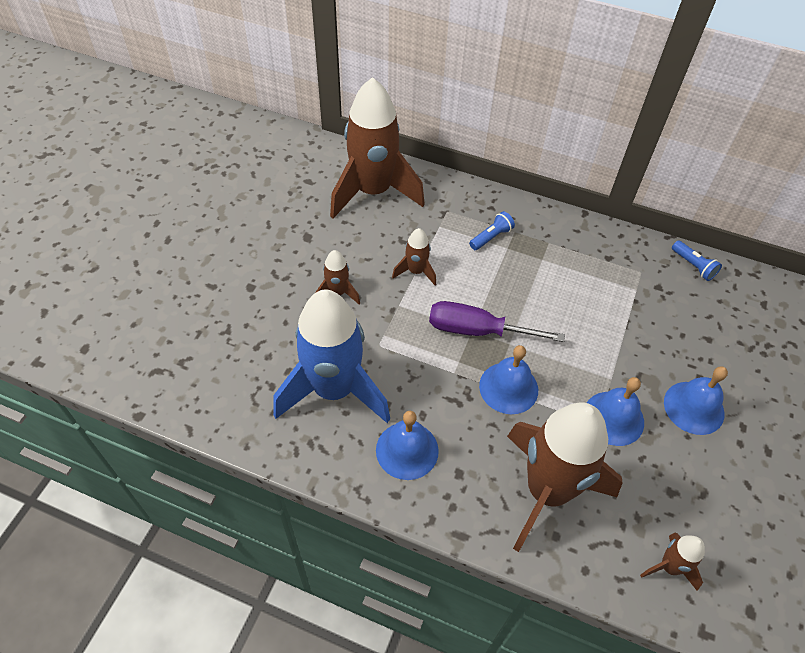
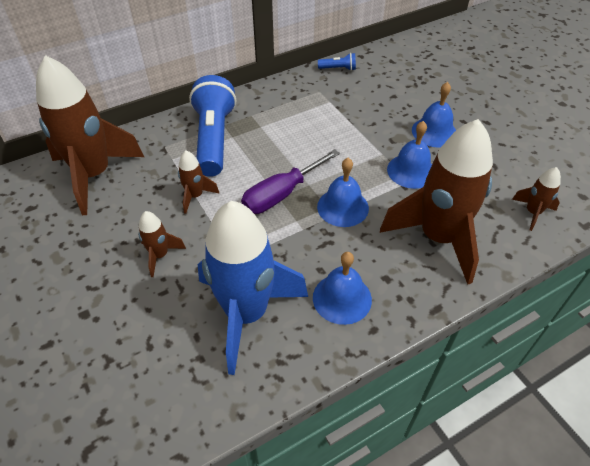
camera: 50 degrees left, 5 degrees down
blue flashlight [469,211,515,250] -> blue flashlight [189,75,236,177], size x2.40

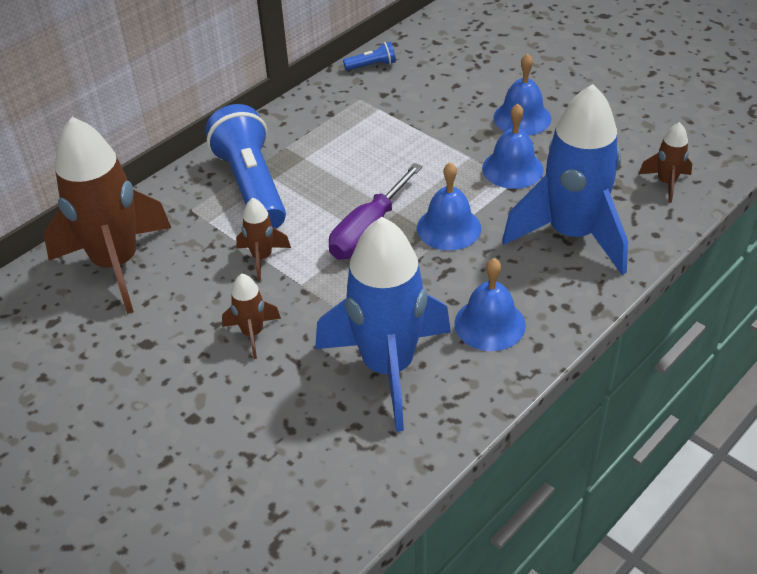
camera: 15 degrees left, 5 degrees down
brown rocket [380,119,493,285] -> blue rocket [502,84,628,275]

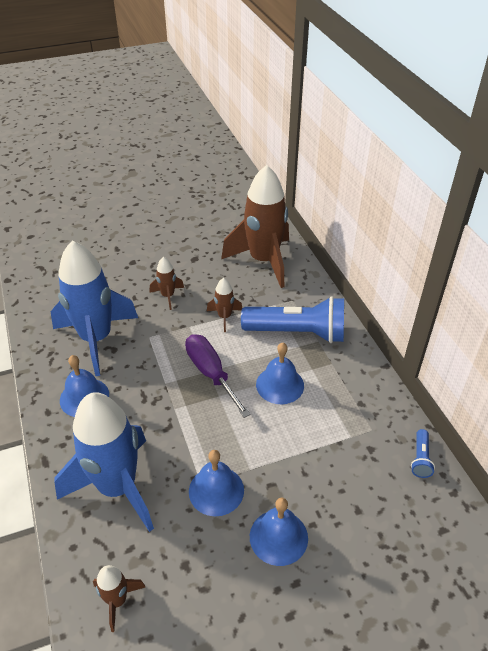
camera: 115 degrees right, 0 degrees up
blue bell [417,162,481,250] -> blue bell moved to [256,343,304,404]

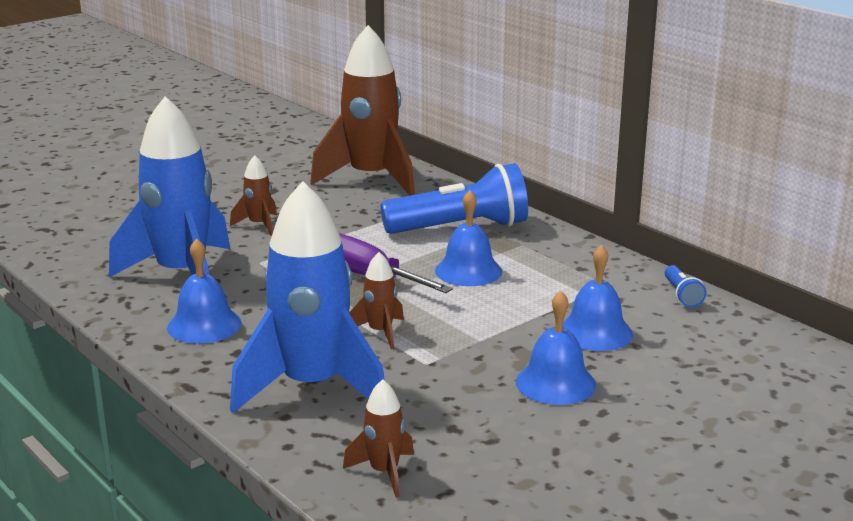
camera: 20 degrees left, 20 degrees down
blue bell [189,450,244,516] -> blue bell moved to [563,245,633,351]
brown rocket [207,278,242,332] -> brown rocket moved to [349,252,404,349]

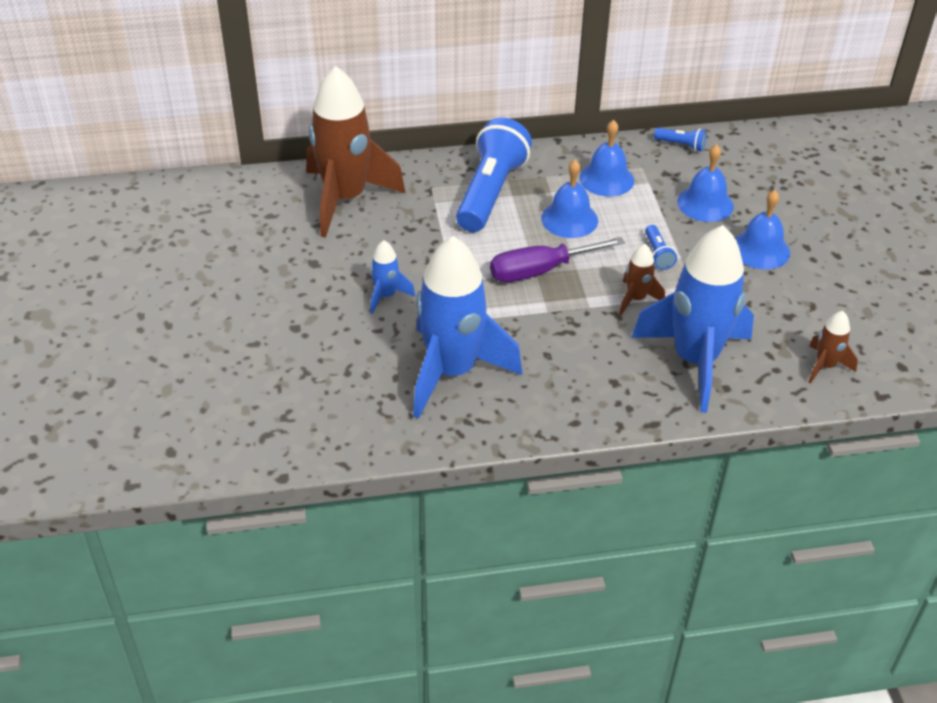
camera: 60 degrees left, 20 degrees up
blue bell [167,238,241,344] -> blue bell moved to [579,120,634,197]
brown rocket [230,155,277,236] -> blue rocket [370,240,415,314]
none -> blue flashlight [645,225,677,270]

